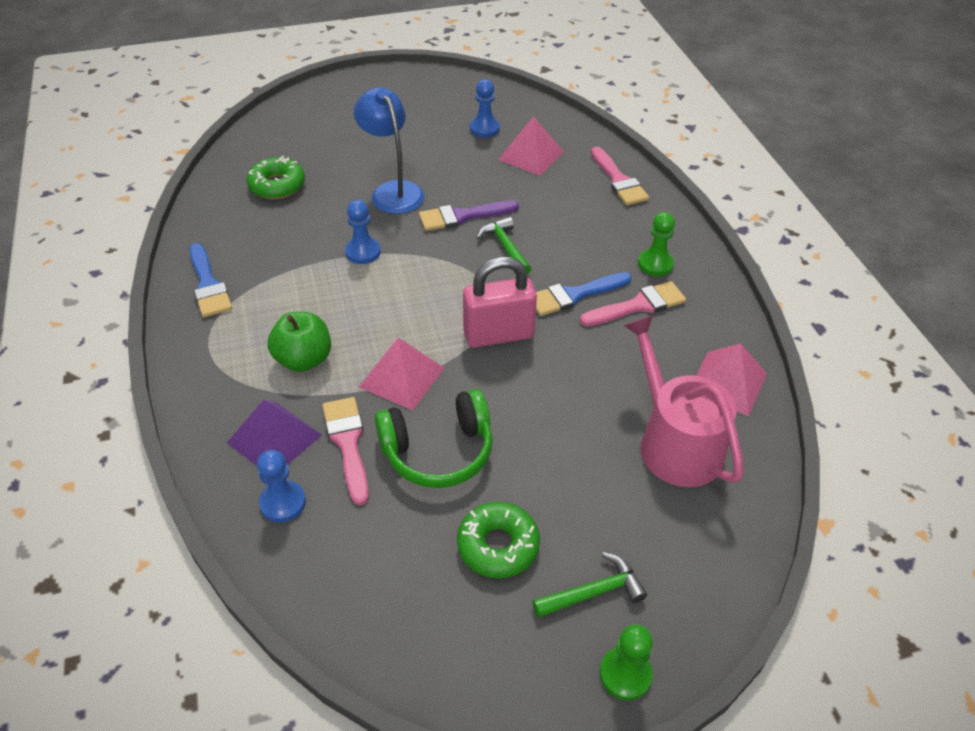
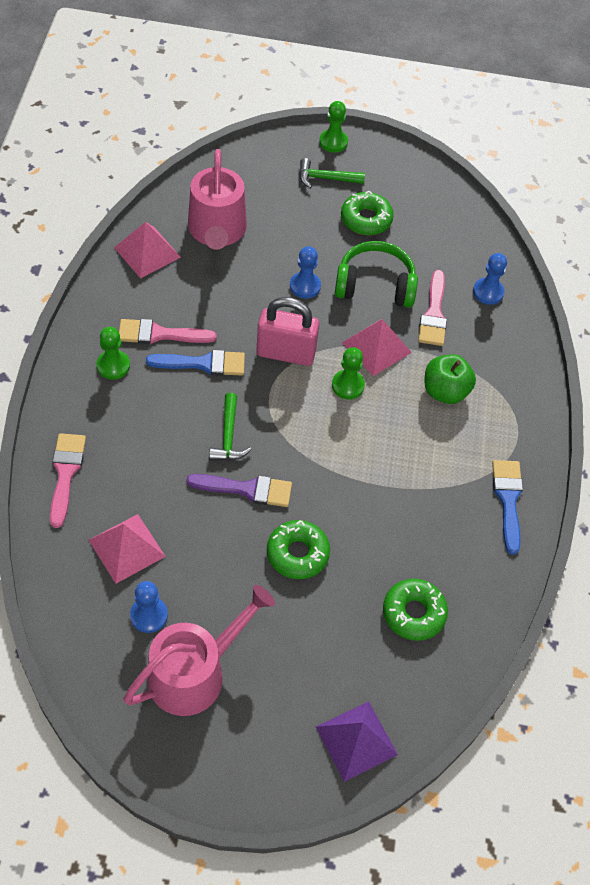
camera: 160 degrees left, 10 degrees up
purple pyramid [227,400,322,466] -> purple pyramid moved to [316,701,398,782]
blue pawn [345,200,381,264] -> blue pawn moved to [290,246,321,299]
blue lamp [354,87,425,214] -> green donut [267,520,330,579]
none -> pink watering can [123,585,275,716]
none -> green pawn [332,347,365,399]

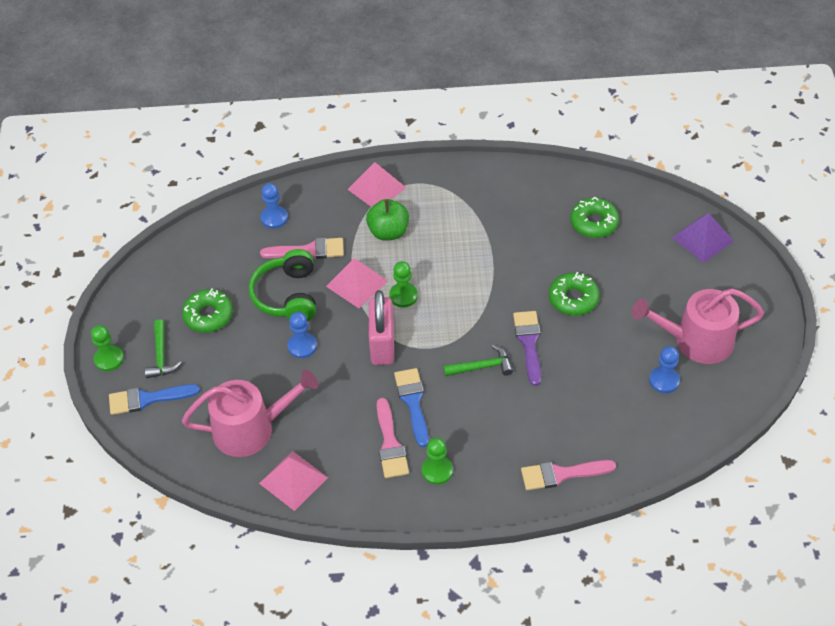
camera: 95 degrees left, 5 degrees down
pink pyramid [89,514,166,584] -> pink pyramid moved to [347,162,406,207]
pink watering can [123,585,275,716] -> pink watering can turned 45 degrees counterclockwise [632,289,764,364]
blue brush [492,460,523,555] -> blue brush moved to [109,384,200,415]

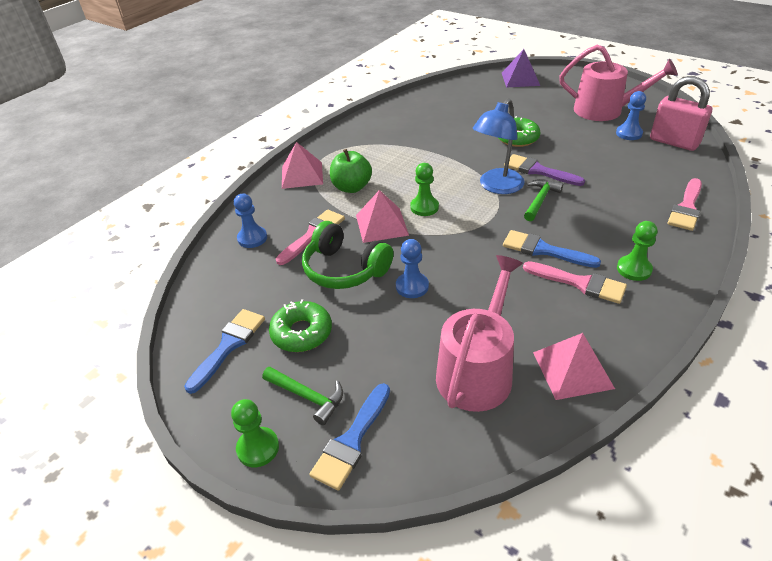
camera: 50 degrees left, 10 degrees down
pink padlock [369,290,394,365] -> pink padlock moved to [650,76,712,151]
green donut [570,197,619,238] -> none
pink watering can [632,289,764,364] -> pink watering can turned 105 degrees counterclockwise [559,45,678,121]
none -> blue brush [184,309,265,394]
none -> blue lamp [473,99,525,194]

